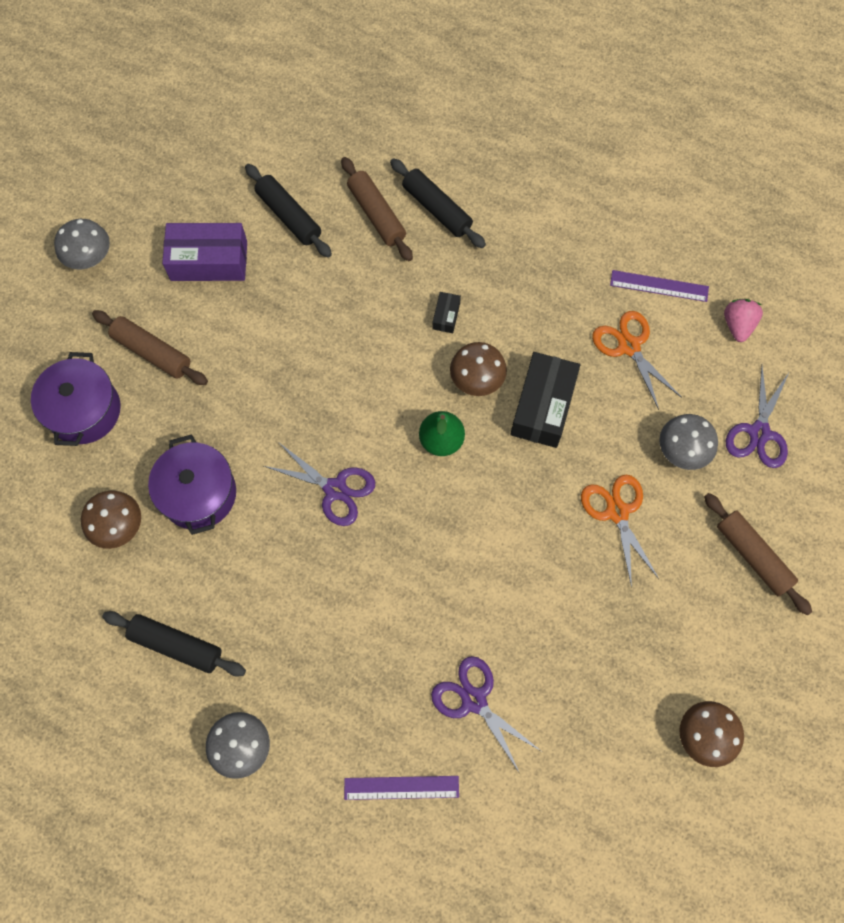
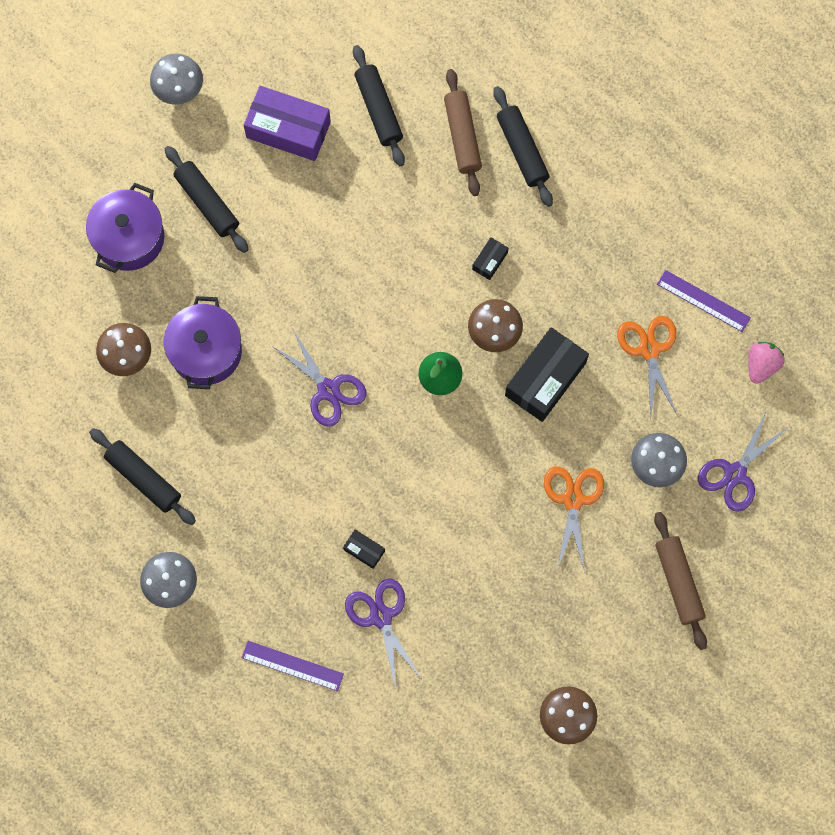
camera: 20 degrees right, 5 degrees up
brown rolling pin [92,310,208,385] -> black rolling pin [165,146,249,253]
none -> black box [343,529,385,569]

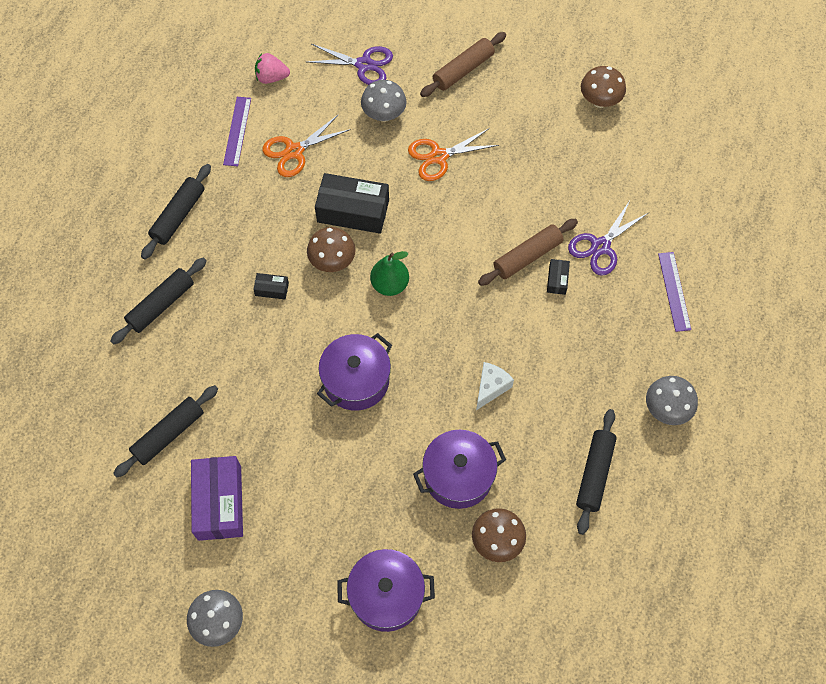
camera: 115 degrees left, 10 degrees down
black rolling pin [165,146,249,253] -> black rolling pin moved to [141,164,211,259]
purple scissors [272,328,366,427] -> none
brown rolling pin [444,69,482,196] -> brown rolling pin moved to [478,219,578,286]
none -> purple pot [317,333,392,411]
none -> white cheese [476,362,514,410]

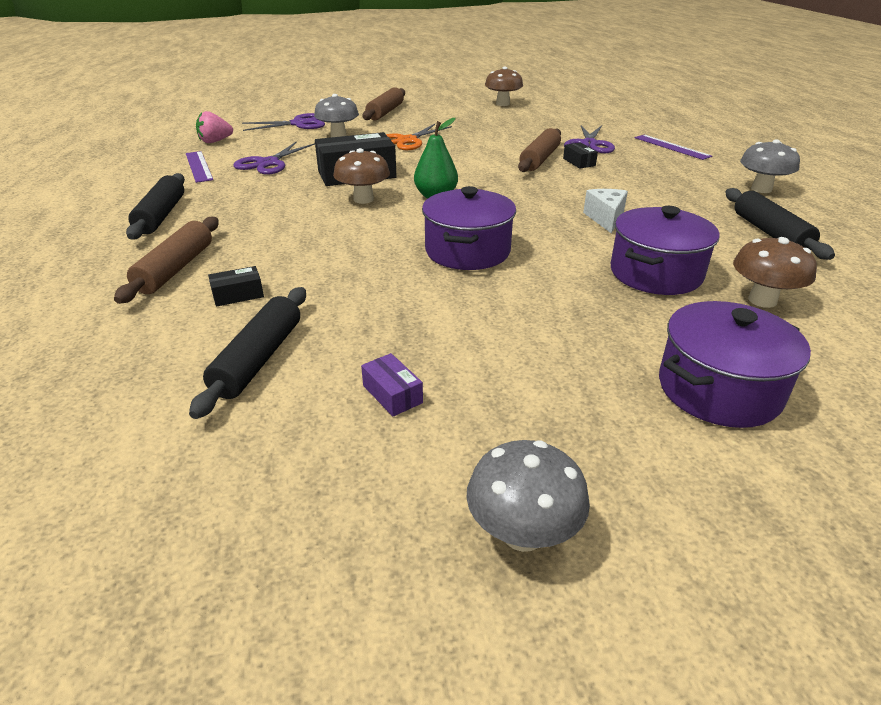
camera: 30 degrees left, 30 degrees down
black rolling pin [110,258,207,344] -> brown rolling pin [114,217,219,304]
purple box [191,456,243,541] -> purple box [361,353,423,417], size x0.46
black box [253,273,289,299] -> black box moved to [208,266,264,307]
orange scissors [262,114,351,177] -> purple scissors [233,142,315,175]

